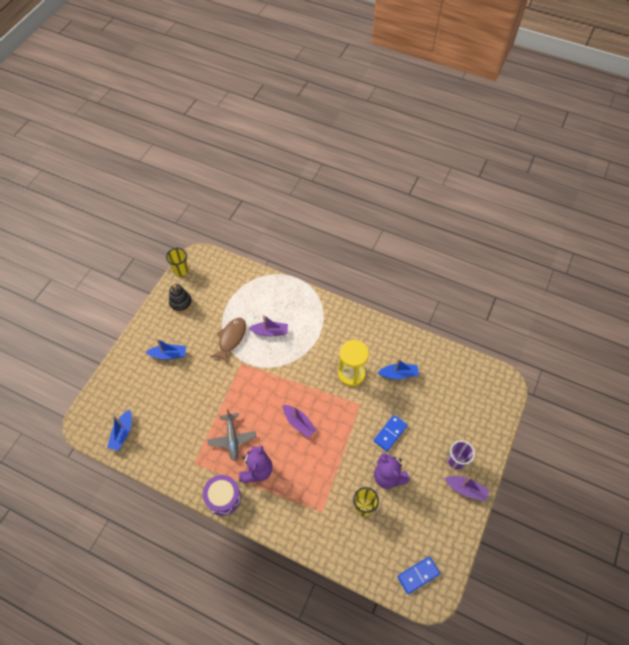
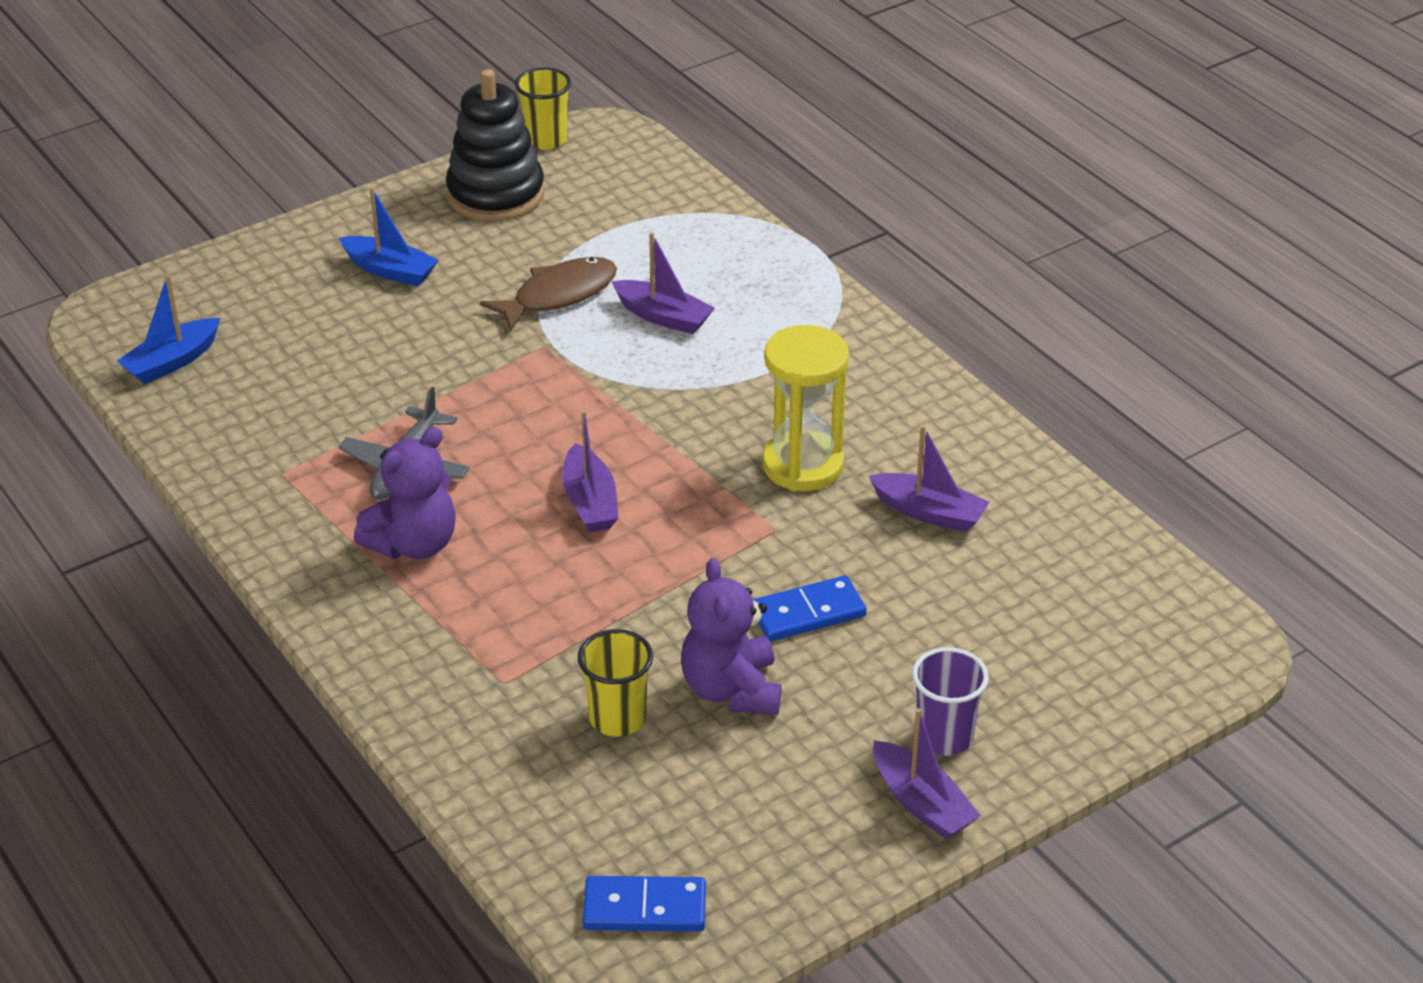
camera: 30 degrees right, 20 degrees down
black stacking toy [169,284,192,312] -> black stacking toy [446,69,545,221], size x1.58
purple drum [203,475,241,516] -> none
blue boat [377,359,419,379] -> purple boat [869,425,989,532]

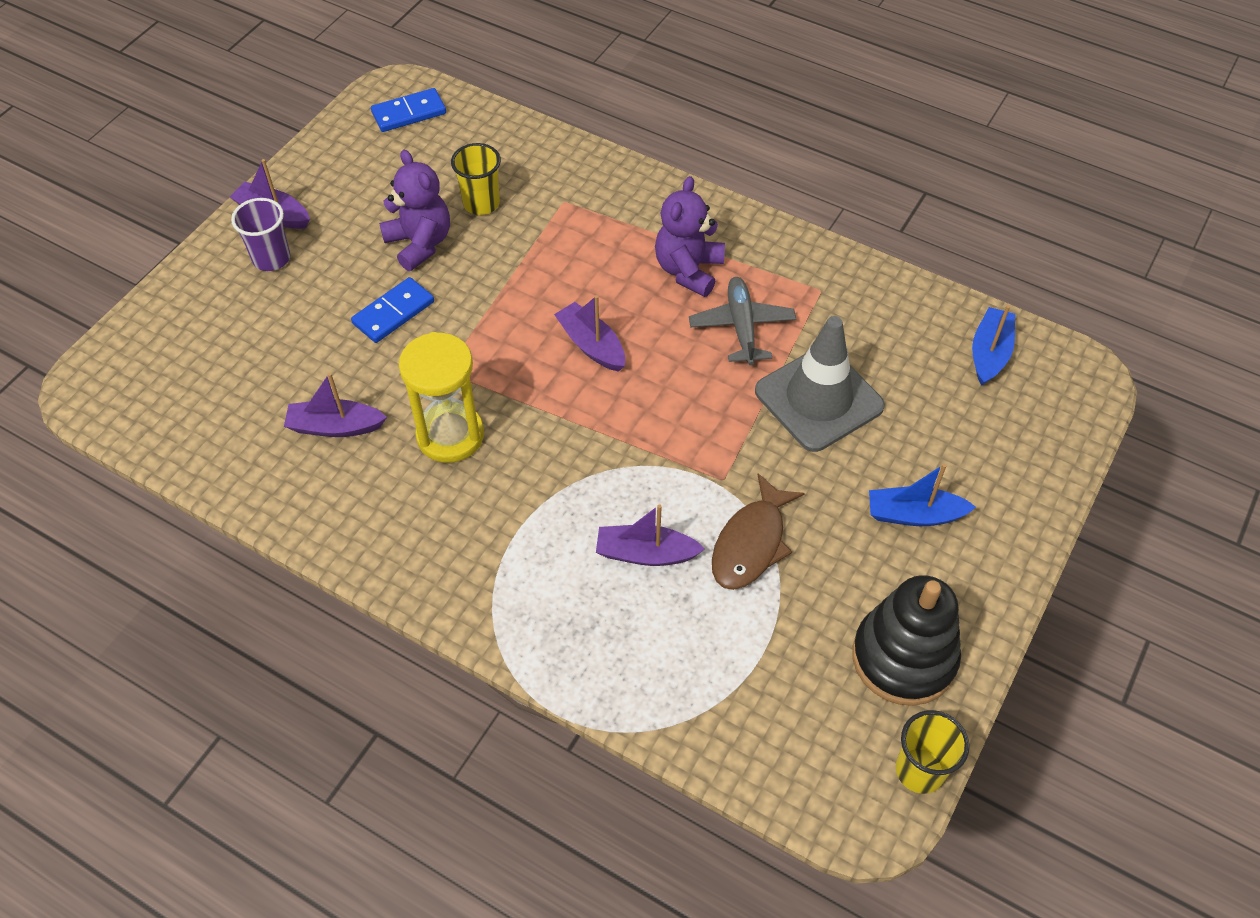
camera: 155 degrees right, 15 degrees up
none -> grey traffic cone [755,316,885,452]

